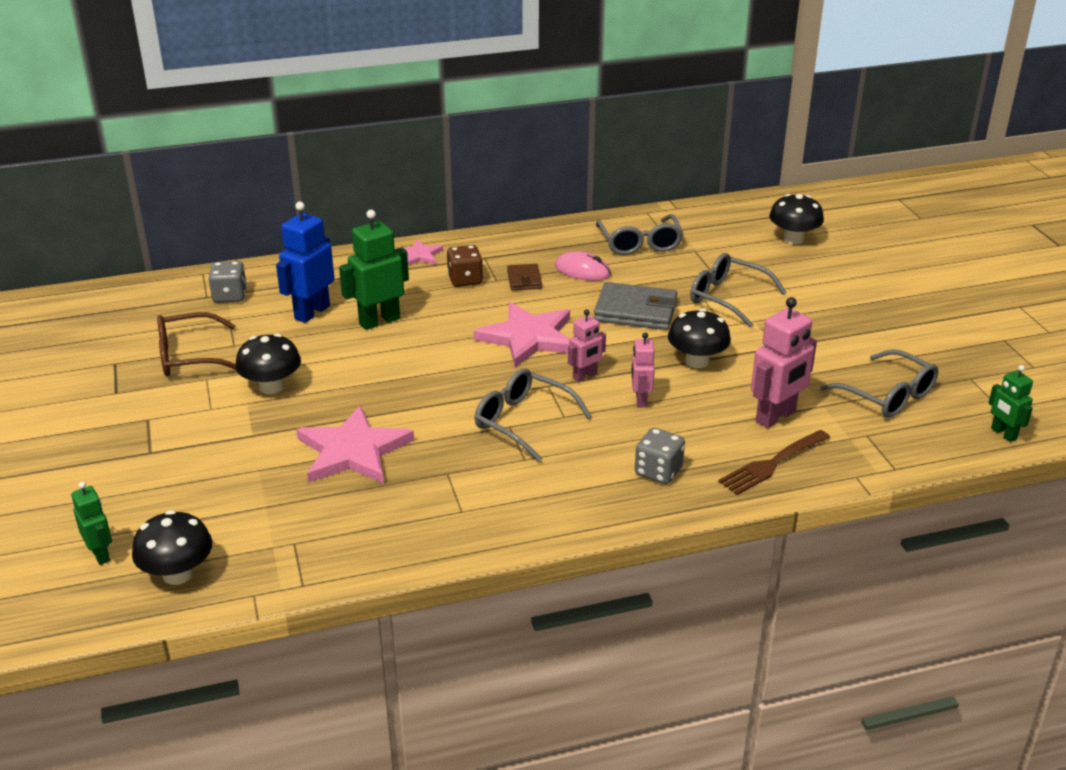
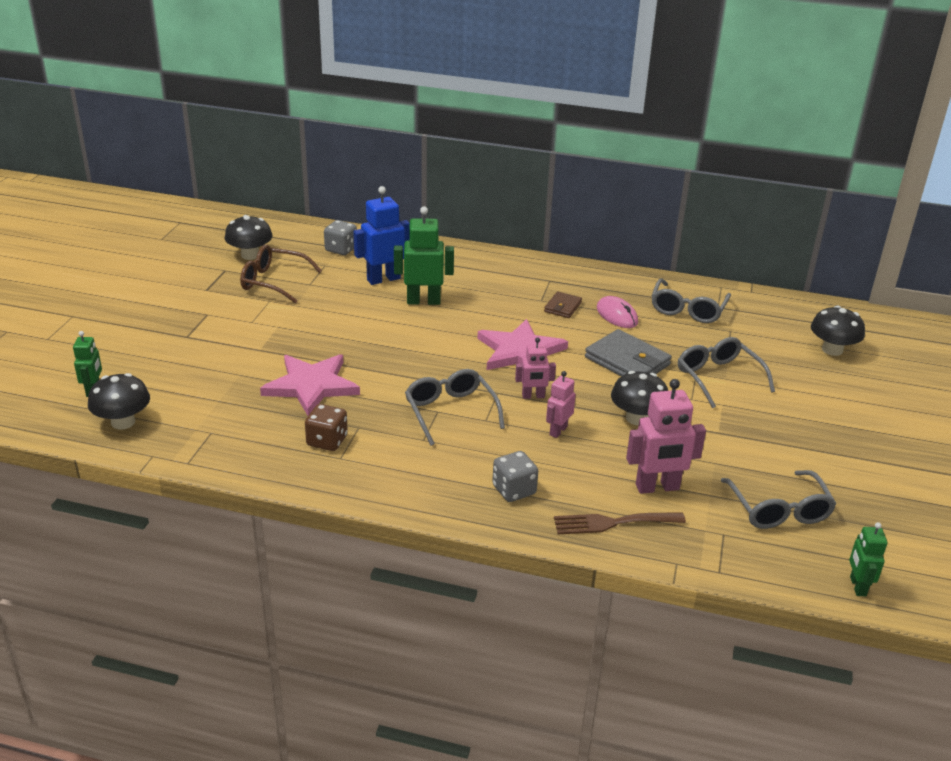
camera: 30 degrees right, 0 degrees up
black mushroom [236,333,301,394] -> black mushroom moved to [225,215,273,260]
pink star [395,239,443,266] -> none
brown dice [447,245,483,287] -> brown dice moved to [305,404,348,451]

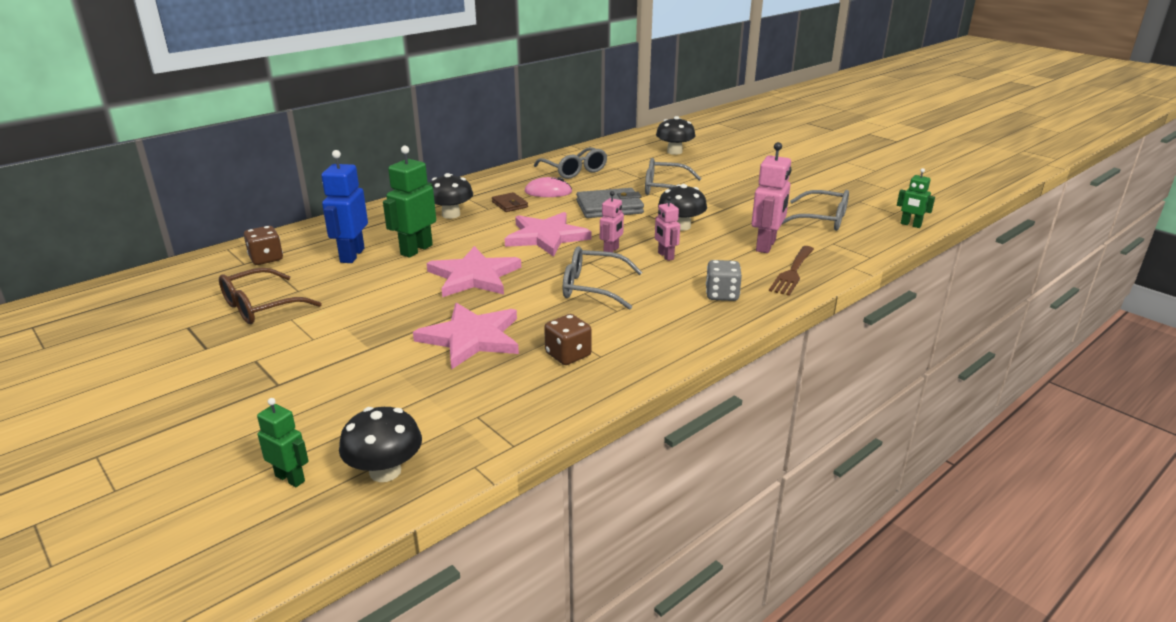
camera: 55 degrees left, 5 degrees down
black mushroom [225,215,273,260] -> black mushroom moved to [429,173,473,219]
grey dice [324,220,357,255] -> brown dice [244,226,283,265]
none -> pink star [427,246,521,297]

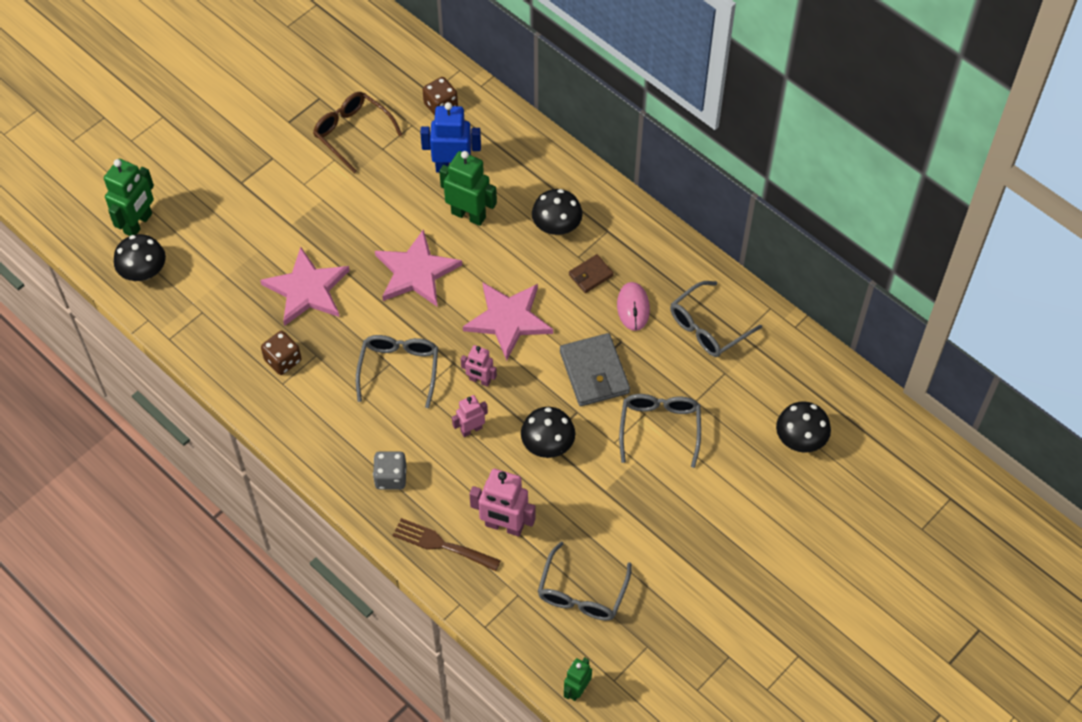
camera: 85 degrees right, 30 degrees up
green robot [257,398,309,487] -> green robot [104,159,154,236], size x1.70

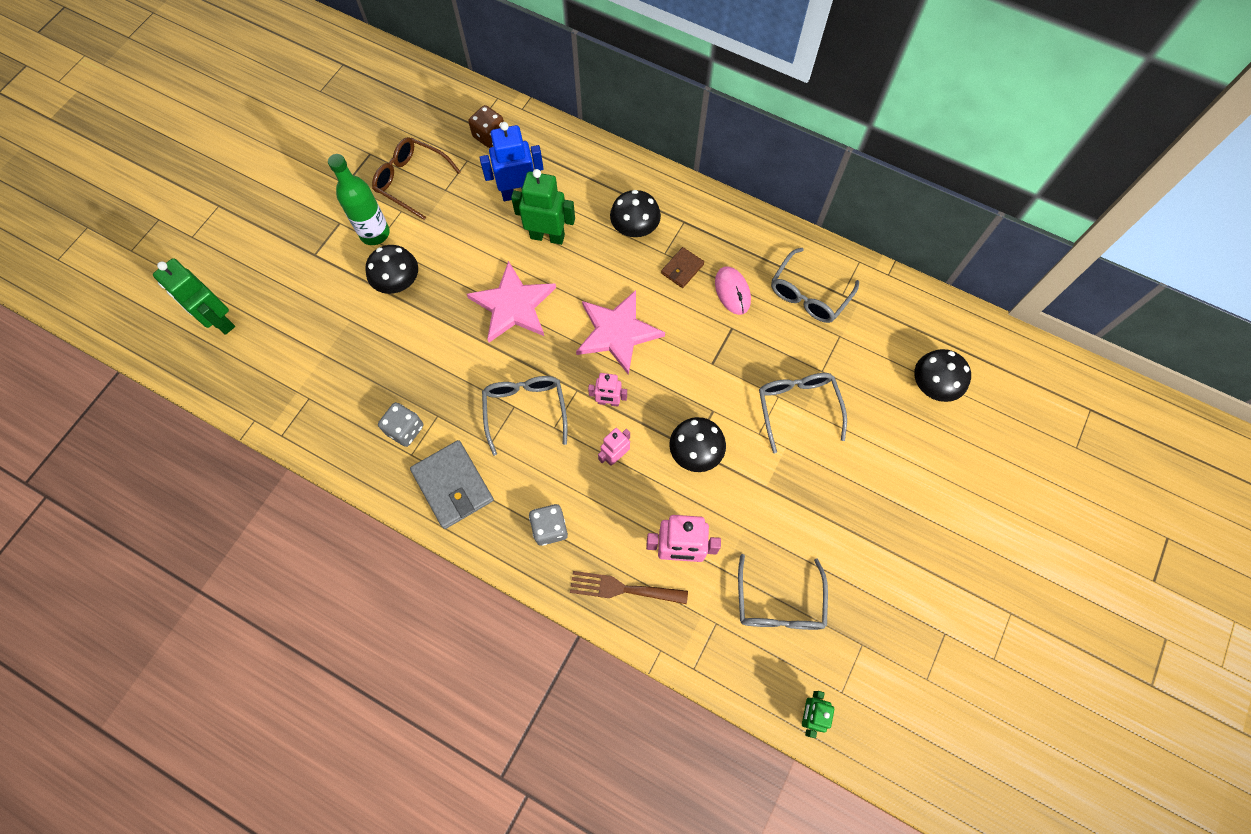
camera: 15 degrees left, 10 degrees up
green robot [104,159,154,236] -> green robot turned 120 degrees clockwise [153,258,235,335]
black mushroom [114,234,166,281] -> black mushroom moved to [365,245,418,294]
pink star [260,247,350,326] -> none
brown dice [261,331,302,375] -> grey dice [378,402,424,447]
grey wallet [560,333,630,406] -> grey wallet moved to [410,440,494,529]
none -> green bottle [328,154,390,245]

